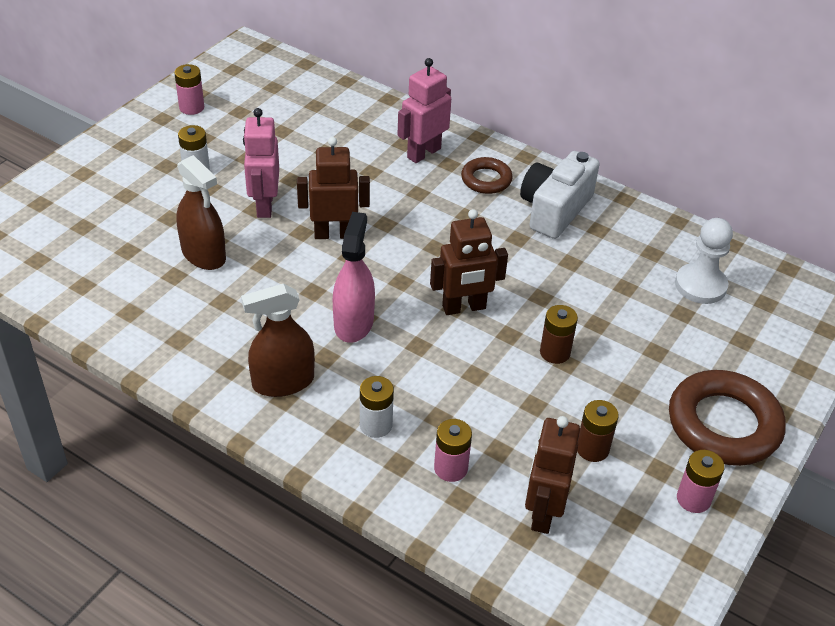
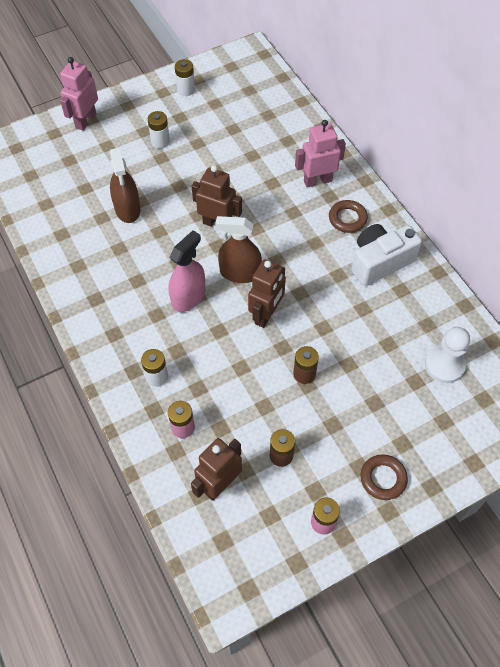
camera: 30 degrees right, 15 degrees up
pink battery [174,64,204,115] -> white battery [175,59,195,96]
brown spray bottle [241,283,315,397] -> brown spray bottle moved to [215,216,262,283]
pink robot [243,108,279,218] -> pink robot moved to [60,57,98,131]
brown robot [430,209,508,315] -> brown robot turned 75 degrees counterclockwise [248,259,286,328]
brown ring [669,370,786,466] -> brown ring [360,454,408,500], size x0.55

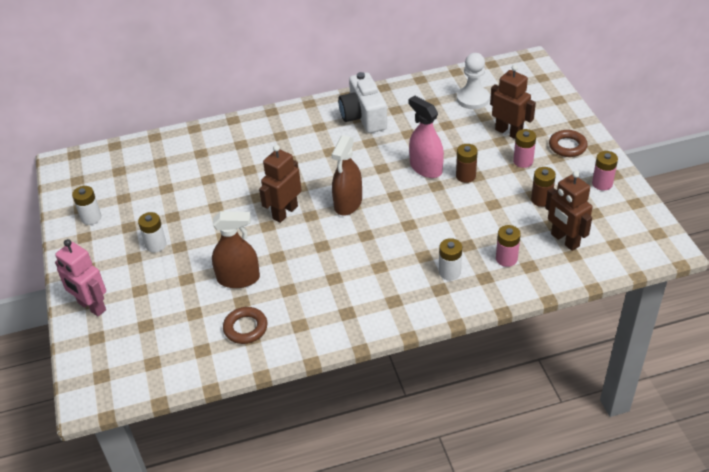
camera: 75 degrees left, 15 degrees down
pink spray bottle [169,230,205,312] -> pink spray bottle moved to [409,96,444,178]
brown robot [248,259,286,328] -> brown robot moved to [490,65,536,139]
pink robot [295,120,346,188] -> none
brown ring [329,200,368,233] -> brown ring moved to [223,307,267,344]
none -> pink battery [513,129,536,168]

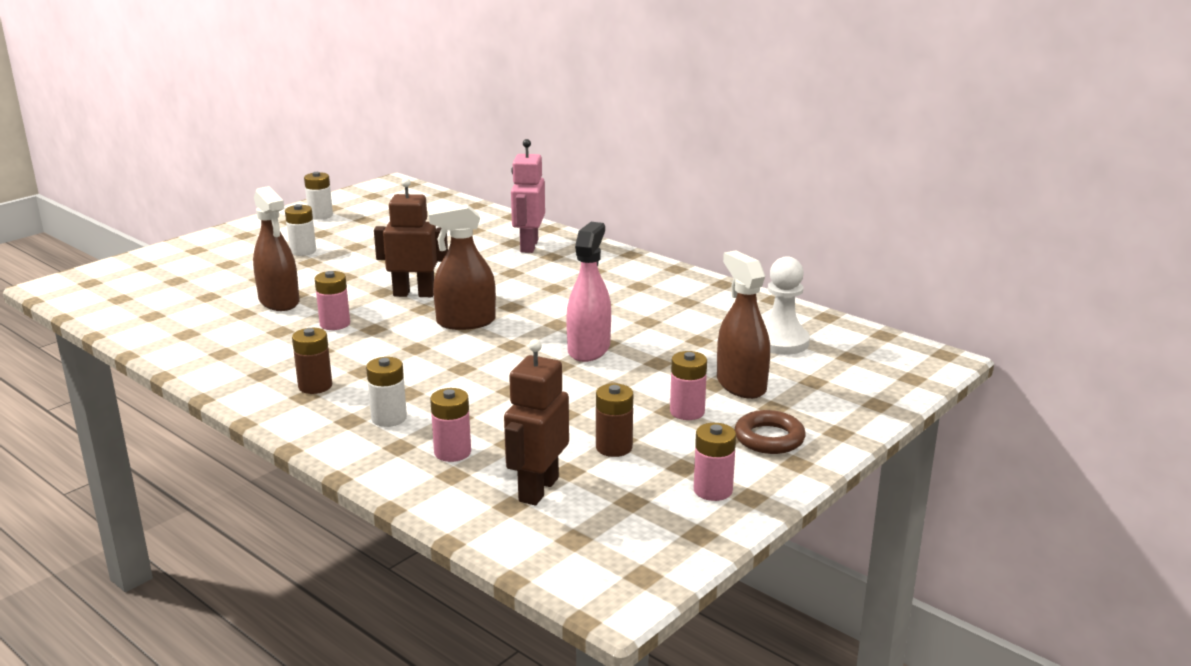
camera: 55 degrees right, 20 degrees down
pink robot [55,239,106,316] -> pink robot moved to [511,139,545,253]
brown ring [223,307,267,344] -> none
white camera [338,72,387,133] -> none
brown battery [456,144,478,183] -> brown battery moved to [292,328,332,394]
brown robot [490,65,536,139] -> brown spray bottle [717,251,770,399]
none -> pink battery [315,271,350,330]

